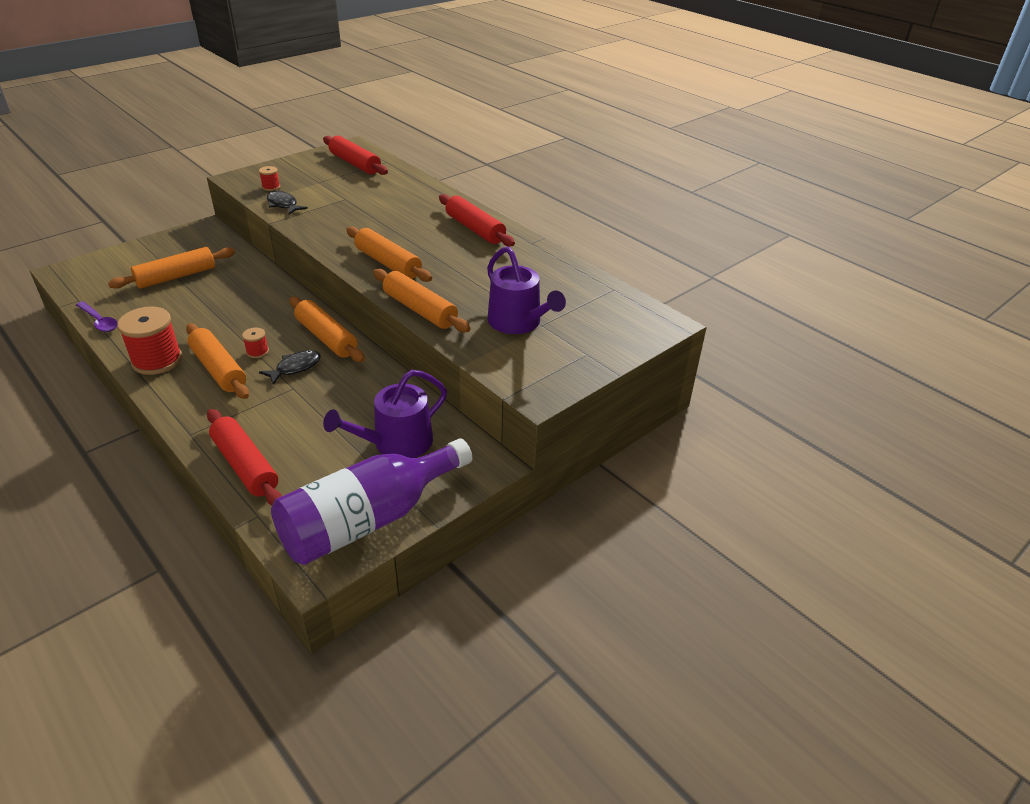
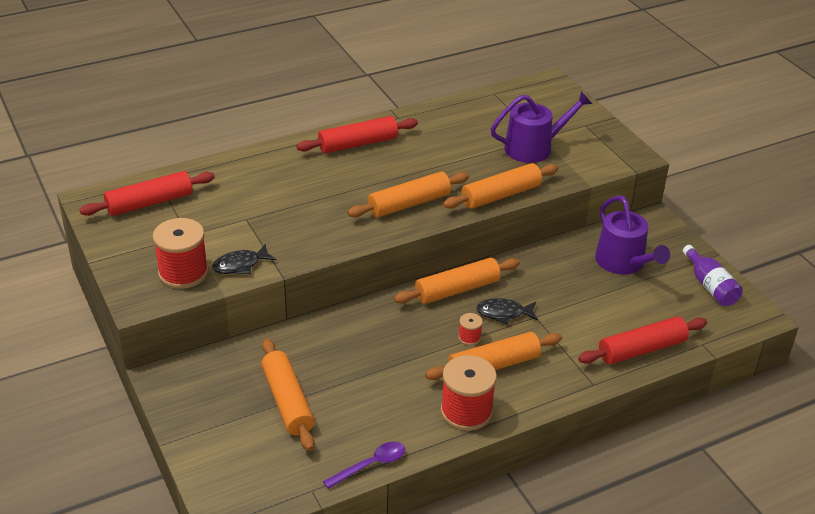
camera: 75 degrees left, 0 degrees up
red spool [259,166,280,191] -> red spool [153,218,209,289], size x2.15
black fish [259,350,321,385] -> black fish turned 60 degrees counterclockwise [476,298,538,325]
purple bottle [271,438,472,565] -> purple bottle [683,245,743,306], size x0.51

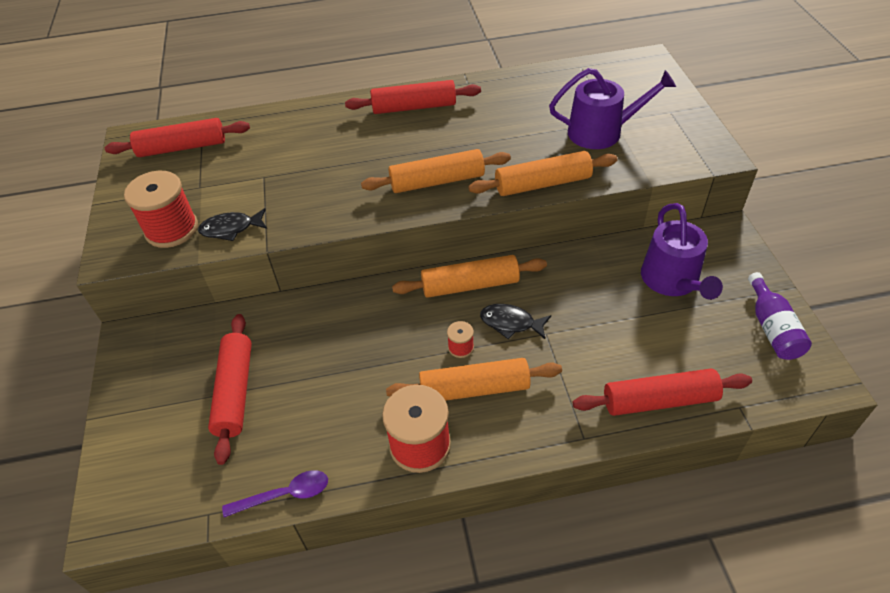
camera: 20 degrees right, 10 degrees up
orange rolling pin [261,339,315,451] -> red rolling pin [208,314,252,465]

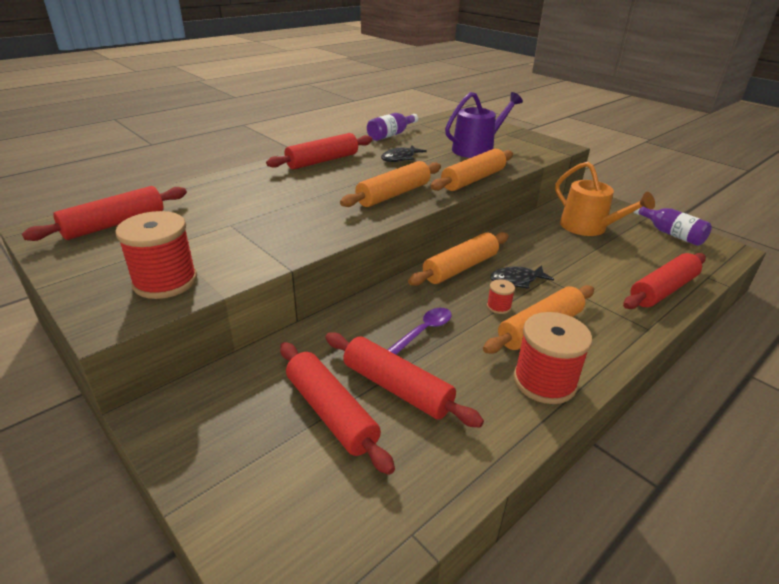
camera: 35 degrees left, 15 degrees down
black fish [198,208,267,241] -> black fish moved to [381,145,427,162]
purple spoon [222,470,328,517] -> purple spoon moved to [387,308,452,355]
purple watering can [641,203,723,300] -> orange watering can [555,162,655,236]
none -> red rolling pin [325,332,484,428]
none -> purple bottle [367,113,418,141]

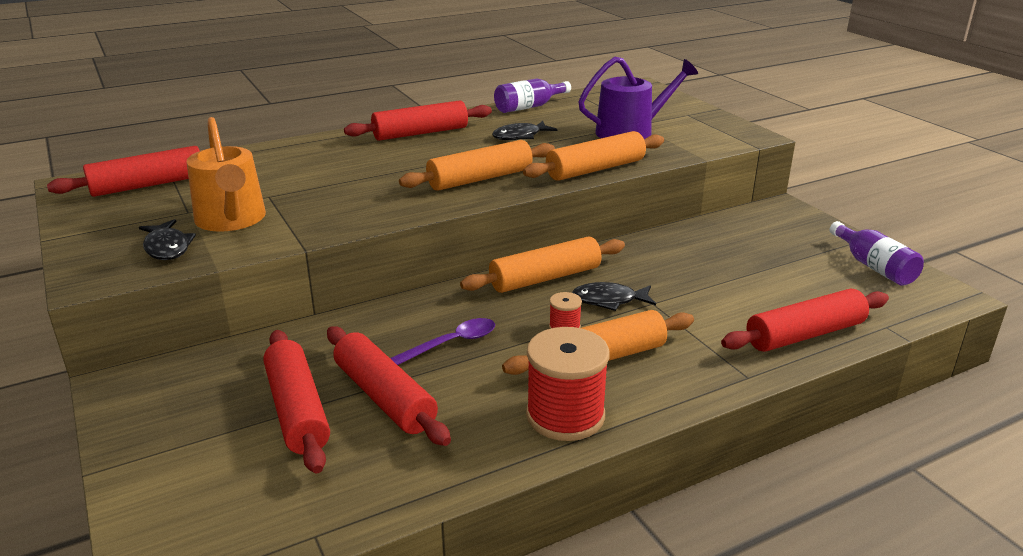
camera: 15 degrees right, 5 degrees down
red spool [115,211,197,299] -> black fish [139,219,196,260]
orange watering can [555,162,655,236] -> orange watering can moved to [187,117,266,232]

